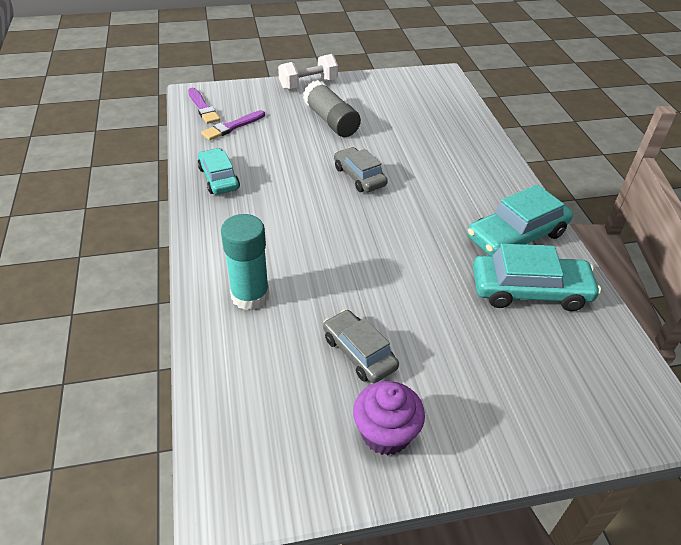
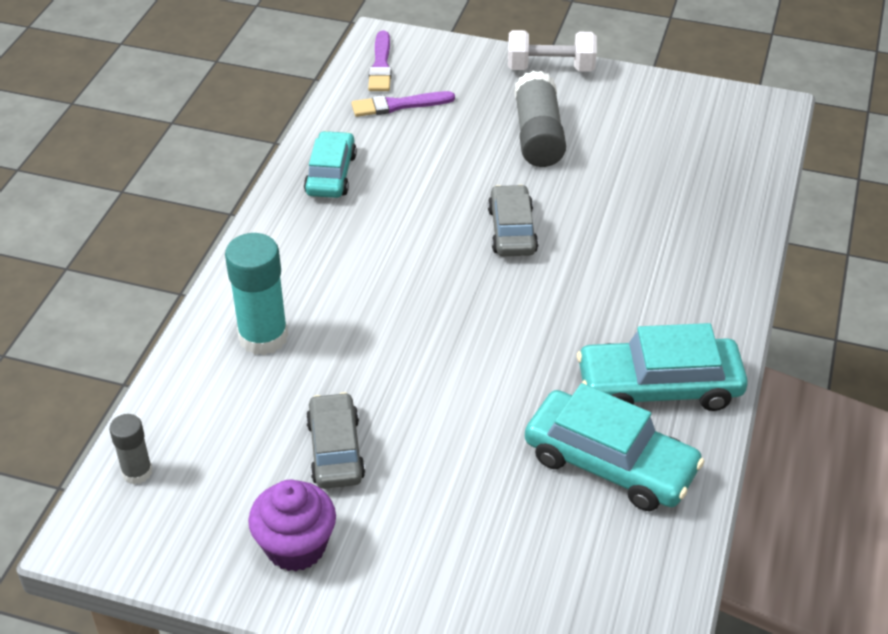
camera: 30 degrees right, 0 degrees up
none -> grey glue stick [109,414,152,484]

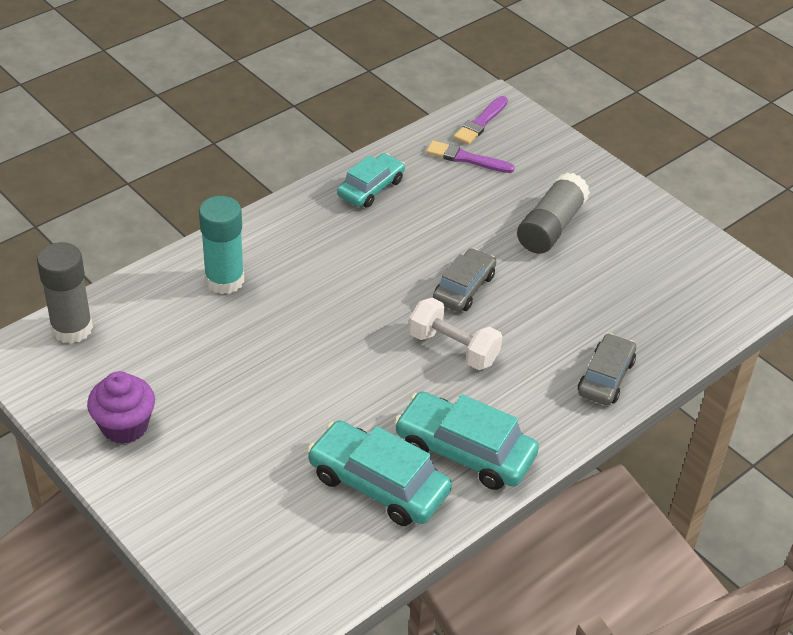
camera: 30 degrees right, 0 degrees up
grey glue stick [109,414,152,484] -> grey glue stick [37,242,93,344], size x1.79
grey car [306,392,365,489] -> grey car moved to [578,333,636,405]
white dumbbell [508,30,597,72] -> white dumbbell moved to [409,298,502,370]
turquoise car [525,383,704,511] -> turquoise car turned 150 degrees clockwise [307,420,452,526]

